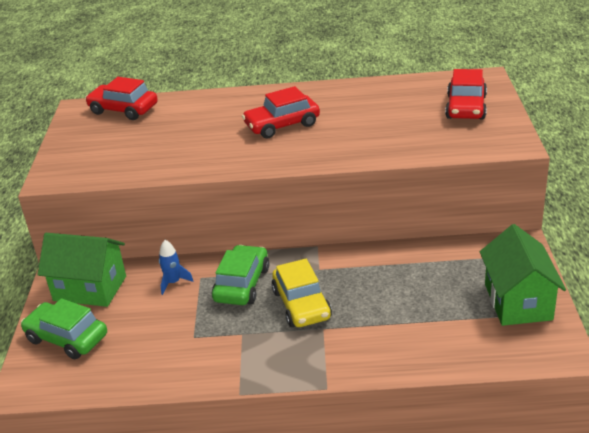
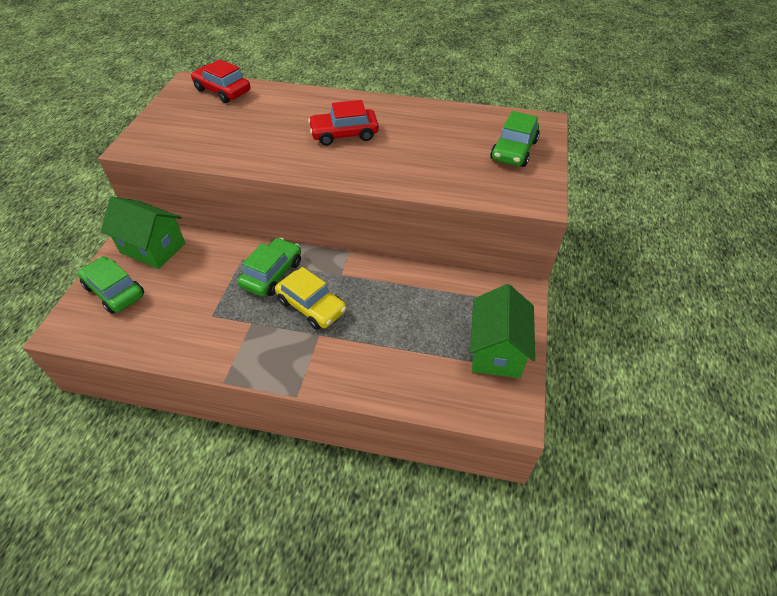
camera: 10 degrees right, 15 degrees up
blue rocket [159,240,193,295] -> none
yellow car [271,259,332,327] -> yellow car turned 45 degrees counterclockwise [275,267,346,330]
red car [445,69,487,119] -> green car [490,111,540,167]

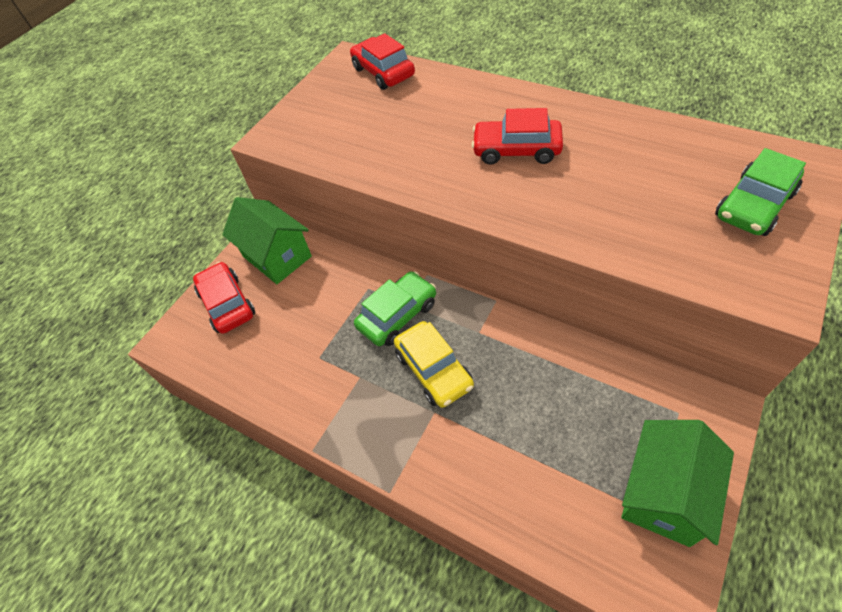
camera: 25 degrees right, 5 degrees up
green car [77,256,144,314] -> red car [193,262,255,334]

